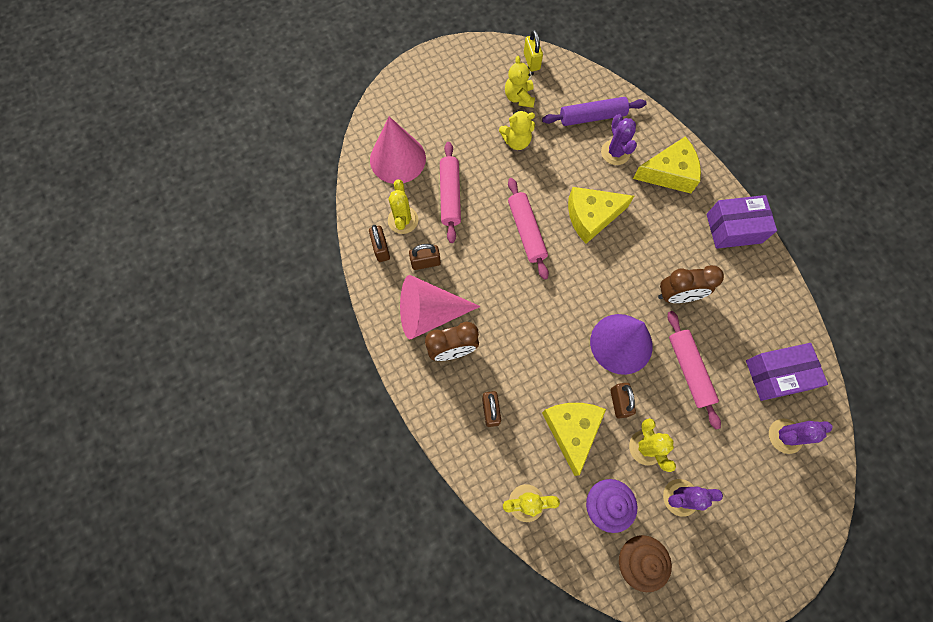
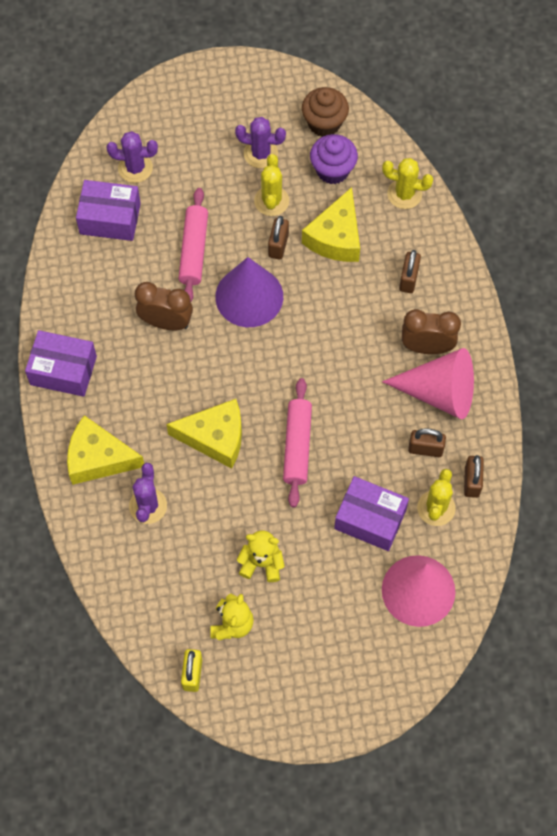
camera: 160 degrees left, 5 degrees down
pink rolling pin [440,142,461,243] -> purple box [334,476,409,551]
purple rolling pin [542,97,647,126] -> none

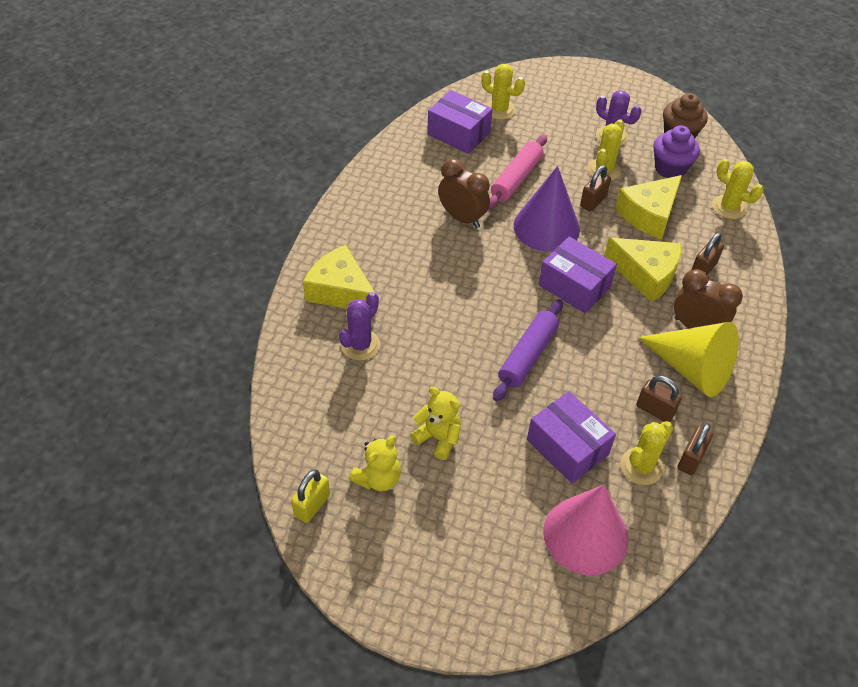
camera: 25 degrees right, 15 degrees down
purple box [25,330,97,397] -> purple box moved to [538,236,617,313]
purple cactus [106,131,158,183] -> yellow cactus [481,64,525,120]
yellow cheese [166,399,242,469] -> yellow cheese moved to [604,238,682,302]
pink rolling pin [283,378,312,507] -> purple rolling pin [493,299,563,401]
pink cone [382,348,474,419] -> yellow cone [638,322,739,397]

